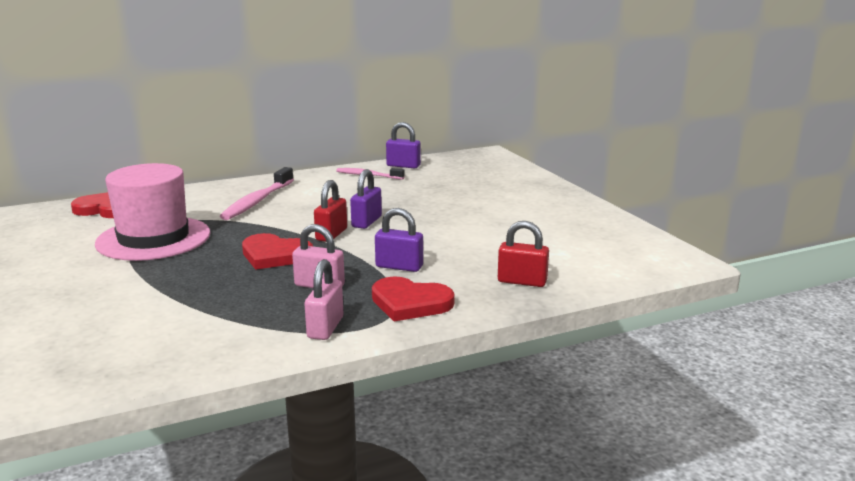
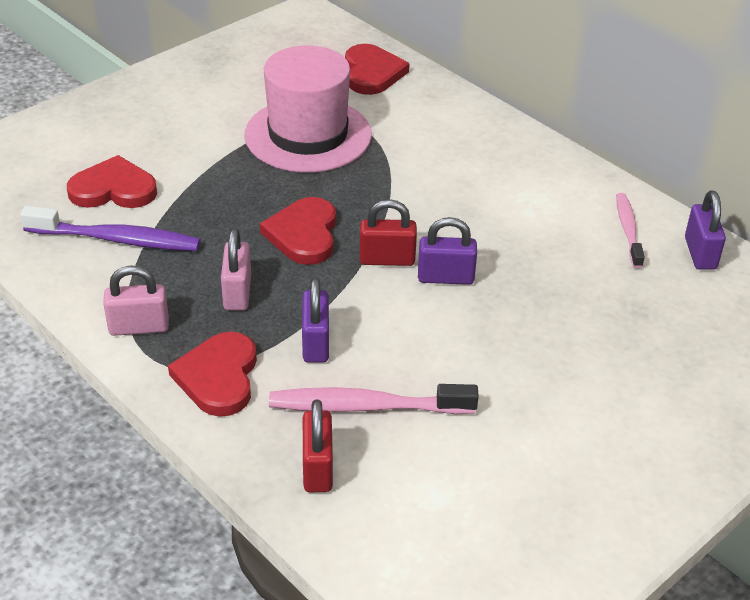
camera: 70 degrees right, 20 degrees up
pink toothbrush [220,167,294,220] -> pink toothbrush moved to [269,384,479,414]
none -> purple toothbrush [20,206,201,251]
none -> red heart [67,155,157,208]

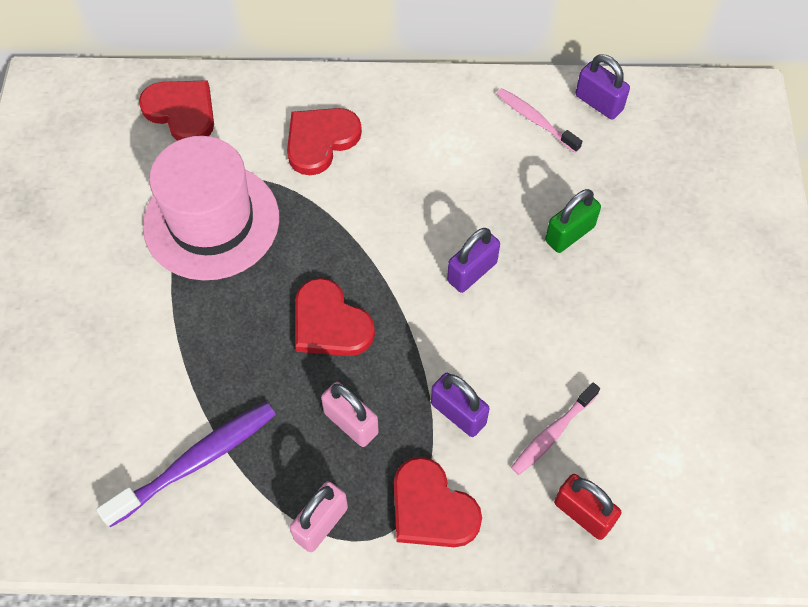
camera: 45 degrees left, 20 degrees up
red heart [67,155,157,208] -> red heart moved to [287,108,362,175]
pink toothbrush [269,384,479,414] -> pink toothbrush [511,383,600,475], size x0.64
red padlock [359,199,417,266] -> none
none -> green padlock [545,189,601,253]

